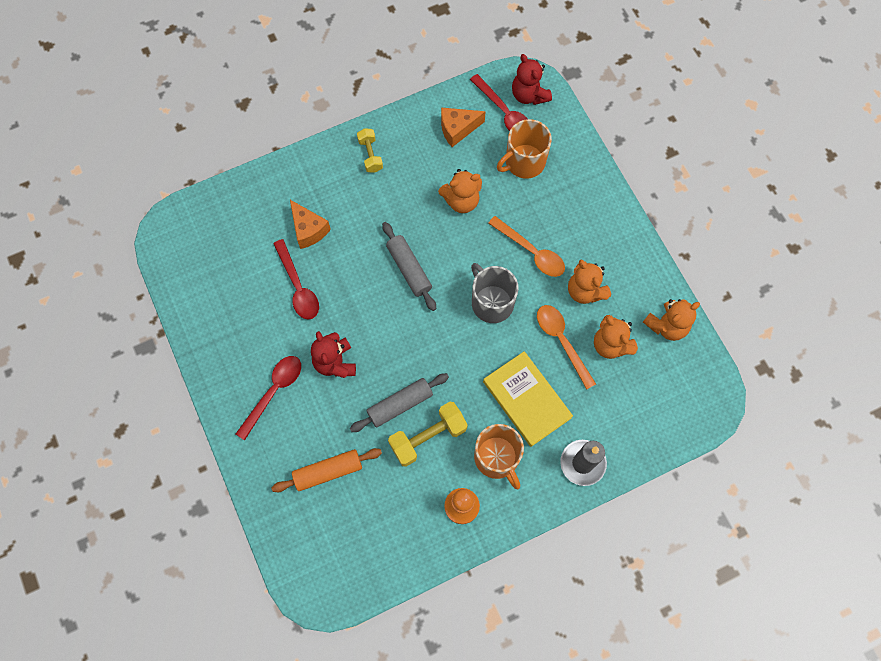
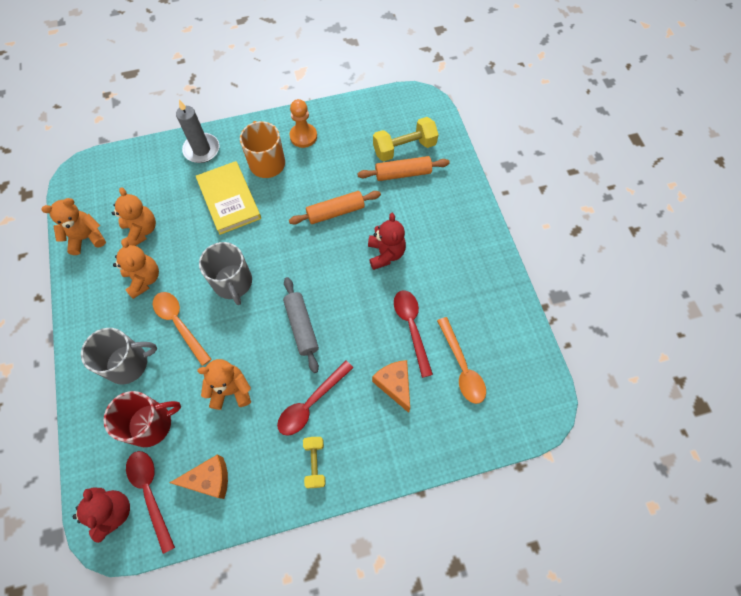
camera: 170 degrees left, 5 degrees down
red spoon [236,356,301,440] -> red spoon moved to [277,360,354,436]
grey rolling pin [350,373,449,432] -> orange rolling pin [289,191,381,225]
yellow dumbbell [388,402,468,467] -> yellow dumbbell moved to [373,117,439,162]
orange mug [497,119,552,179] -> red mug [104,391,181,447]
orange spoon [537,305,596,390] -> orange spoon moved to [437,317,486,404]
none -> grey mug [81,328,157,384]

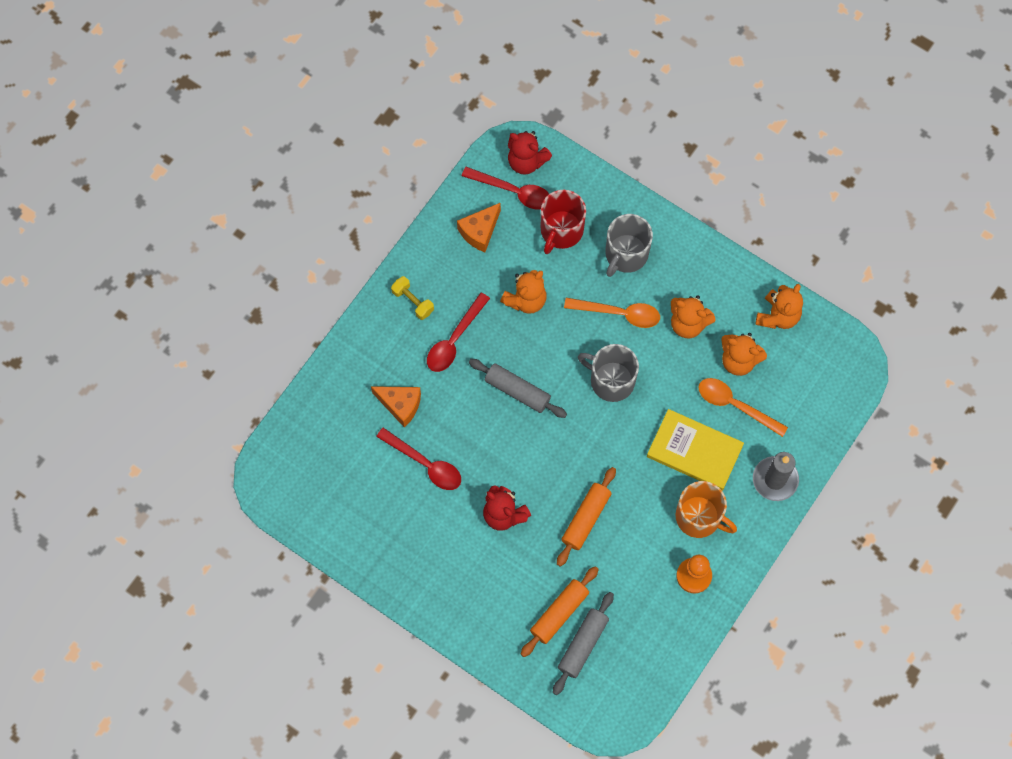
camera: 140 degrees right, 5 degrees up
red spoon [277,360,354,436] -> red spoon turned 150 degrees counterclockwise [427,292,490,372]
yellow dumbbell [373,117,439,162] -> grey rolling pin [553,592,614,695]
orange spoon [437,317,486,404] -> orange spoon moved to [698,378,788,437]

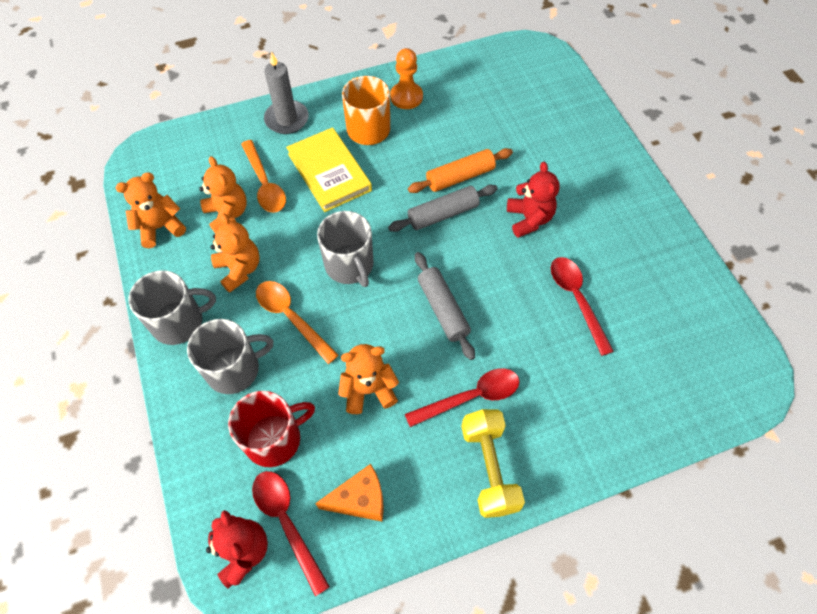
camera: 145 degrees left, 10 degrees down
orange cheese [371,386,421,428] -> none
yellow dumbbell [391,276,434,320] -> yellow dumbbell [461,409,525,518], size x1.63
orange rolling pin [521,566,599,657] -> none
grey rolling pin [553,592,614,695] -> grey rolling pin moved to [388,185,497,232]
none -> grey mug [129,270,216,345]

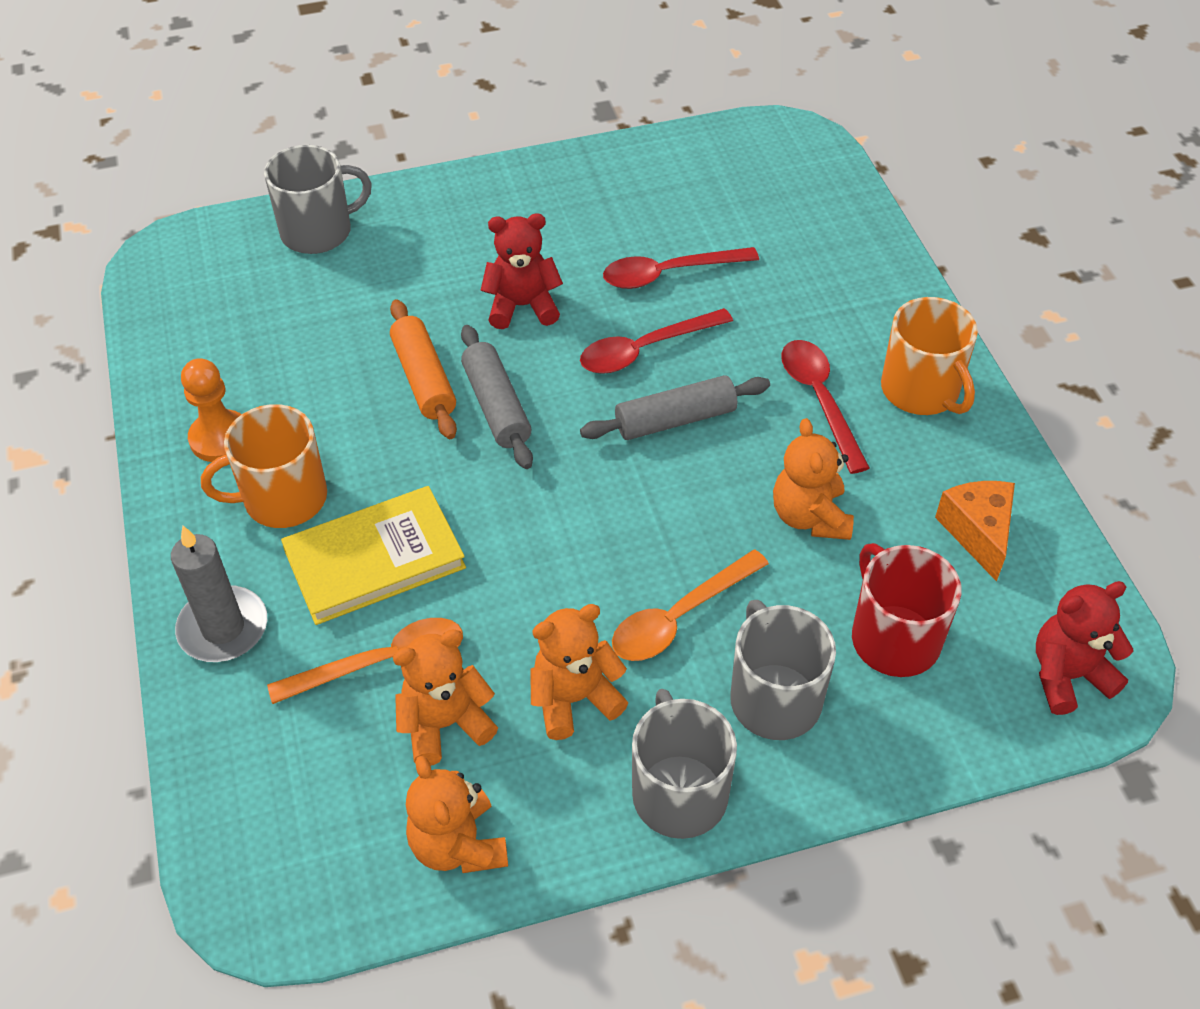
camera: 85 degrees left, 10 degrees down
red spoon [252,471,330,597] -> red spoon moved to [580,308,733,374]
grey mug [317,211,374,287] -> grey mug moved to [264,145,372,254]
yellow dumbbell [461,409,525,518] -> orange mug [881,297,978,415]

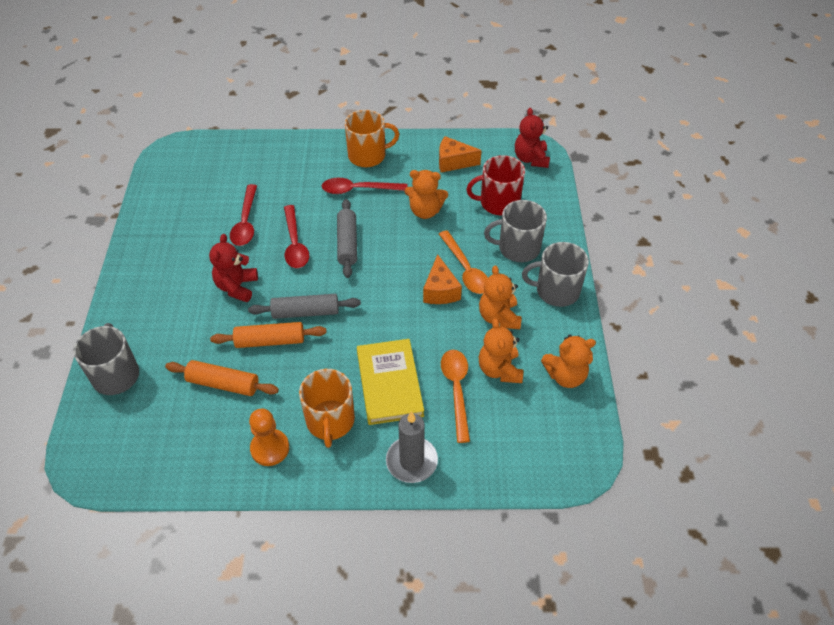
camera: 75 degrees left, 0 degrees up
none -> orange rolling pin [165,360,279,396]
none -> orange cheese [423,254,462,304]

